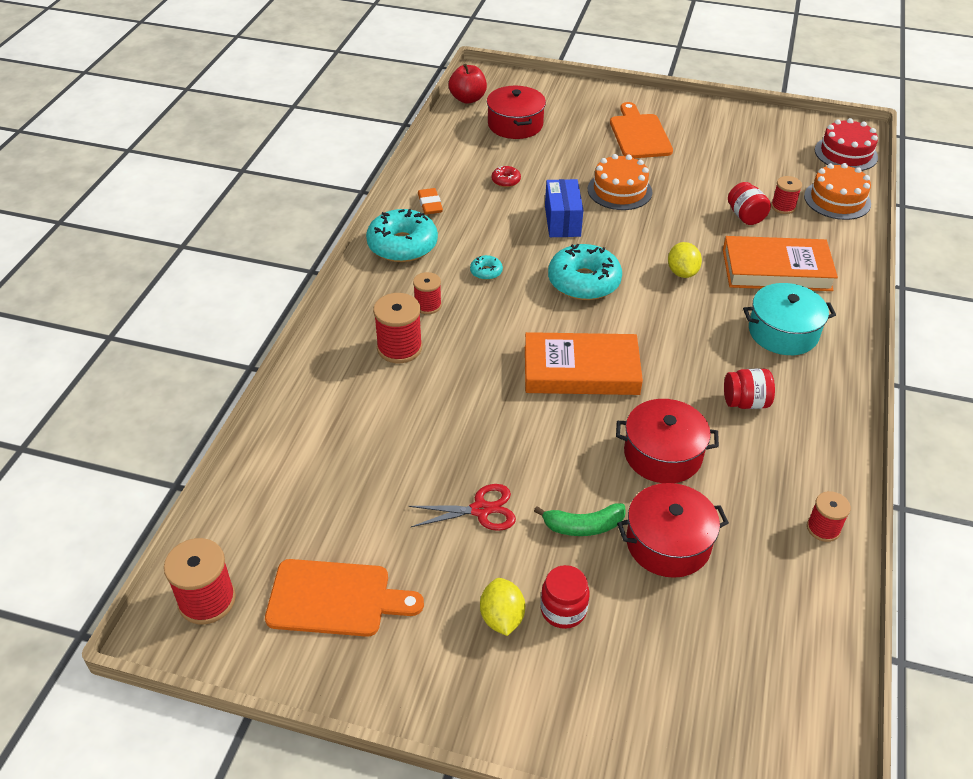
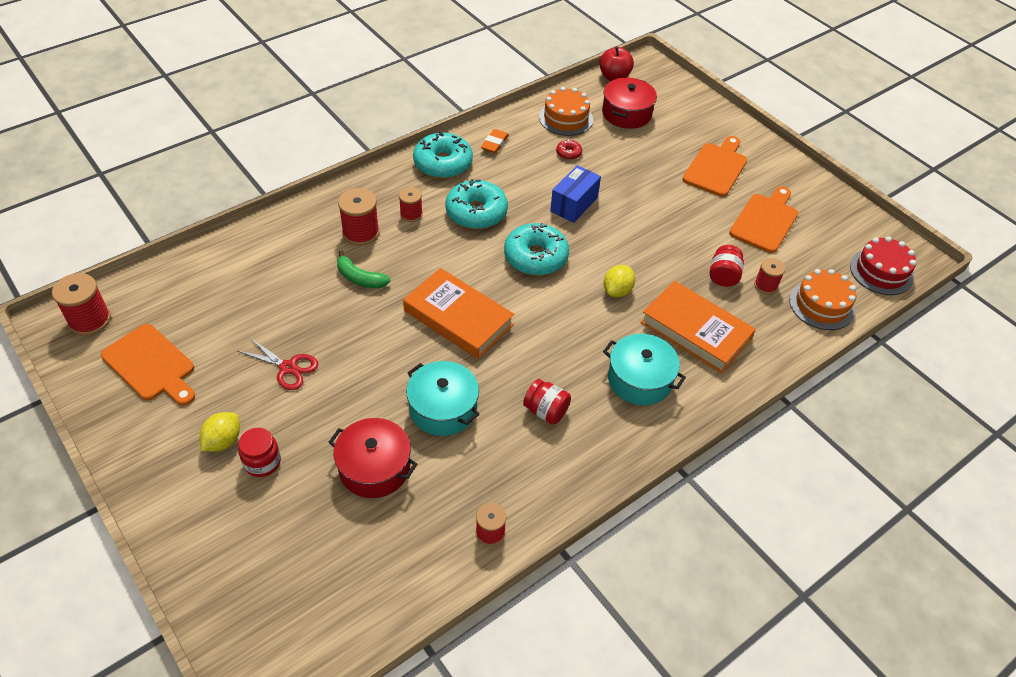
camera: 35 degrees right, 5 degrees up
turquoise donut [470,255,503,280] -> turquoise donut [445,179,508,229], size x2.23
green banana [534,503,626,536] -> green banana moved to [337,250,391,288]
orange cake [588,154,652,210] -> orange cake moved to [539,87,593,136]
red pot [616,399,719,483] -> turquoise pot [406,361,480,436]
none -> orange cutting board [729,187,798,253]

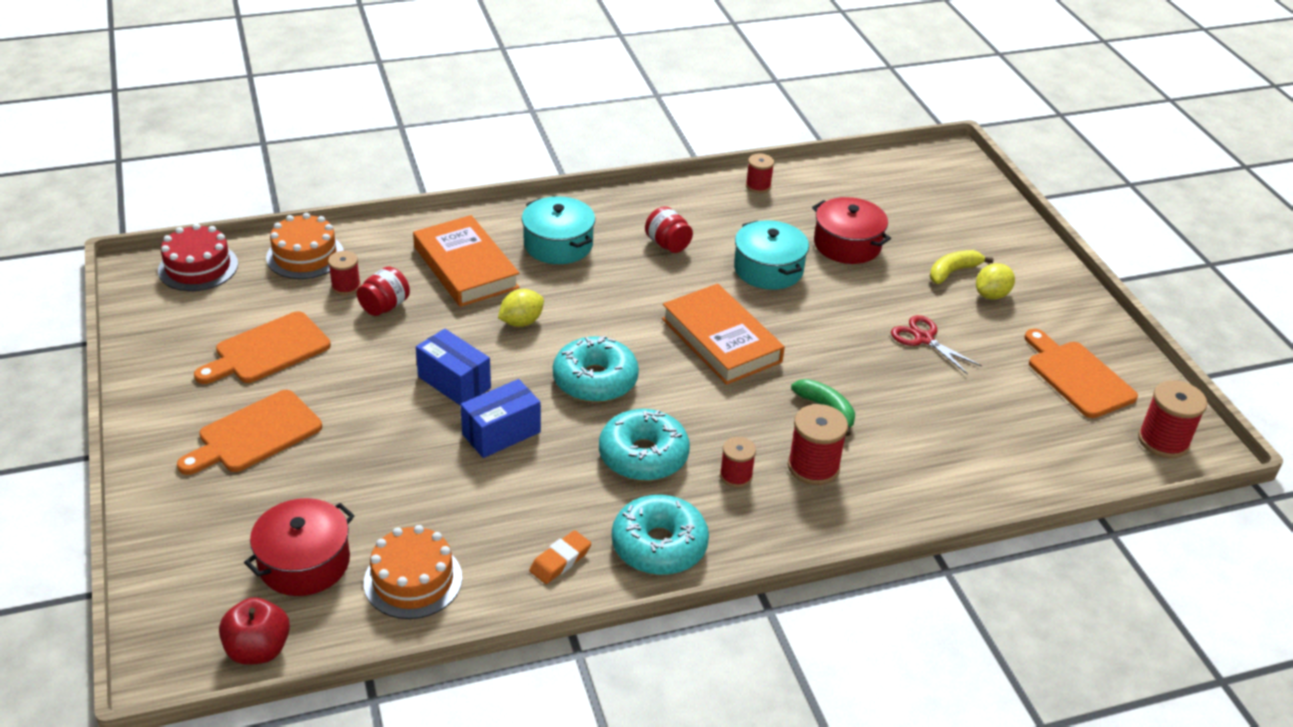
camera: 160 degrees left, 10 degrees down
red jar [238,428,281,477] -> yellow banana [930,250,994,284]
red donut [556,139,582,160] -> none
none -> blue box [416,329,491,406]

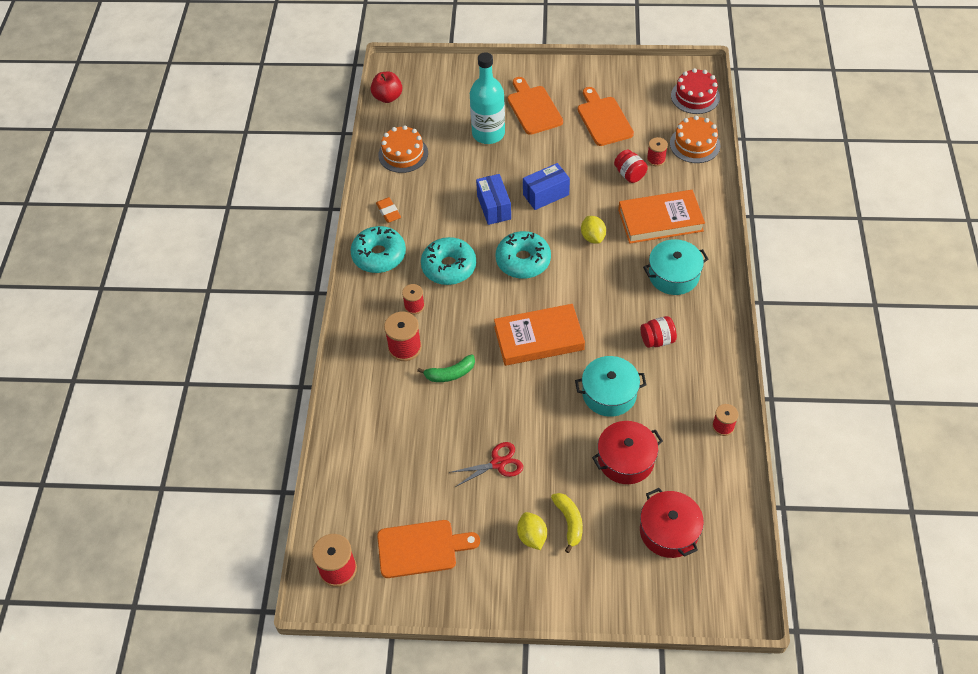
camera: 115 degrees right, 15 degrees up
red pot [244,498,355,596] -> red pot moved to [640,488,704,558]
none -> turquoise bottle [470,52,505,144]

